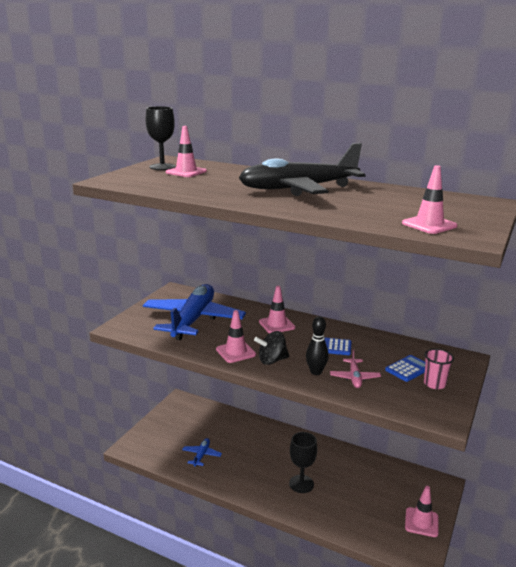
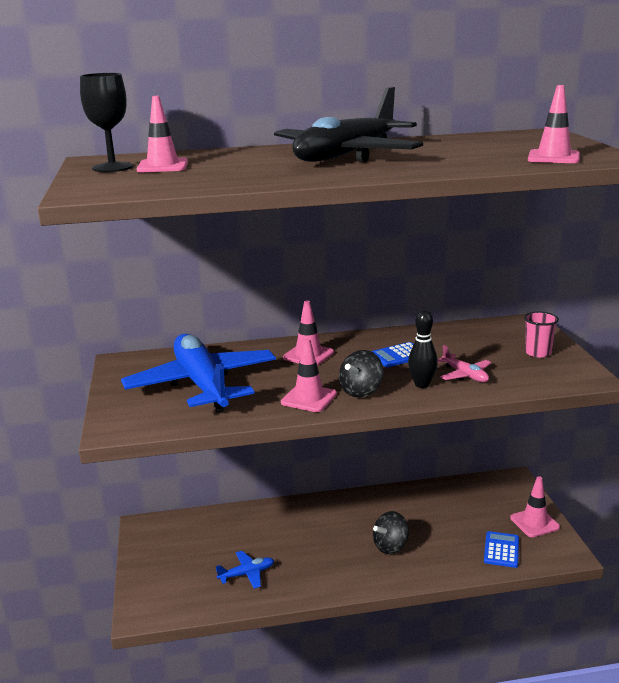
camera: 35 degrees left, 0 degrees up
blue plane [182,438,222,467] -> blue plane turned 90 degrees clockwise [216,551,274,589]
black goblet [289,432,317,493] -> black spinning top [373,511,409,554]
blue calculator [385,355,425,382] -> blue calculator moved to [484,531,519,568]

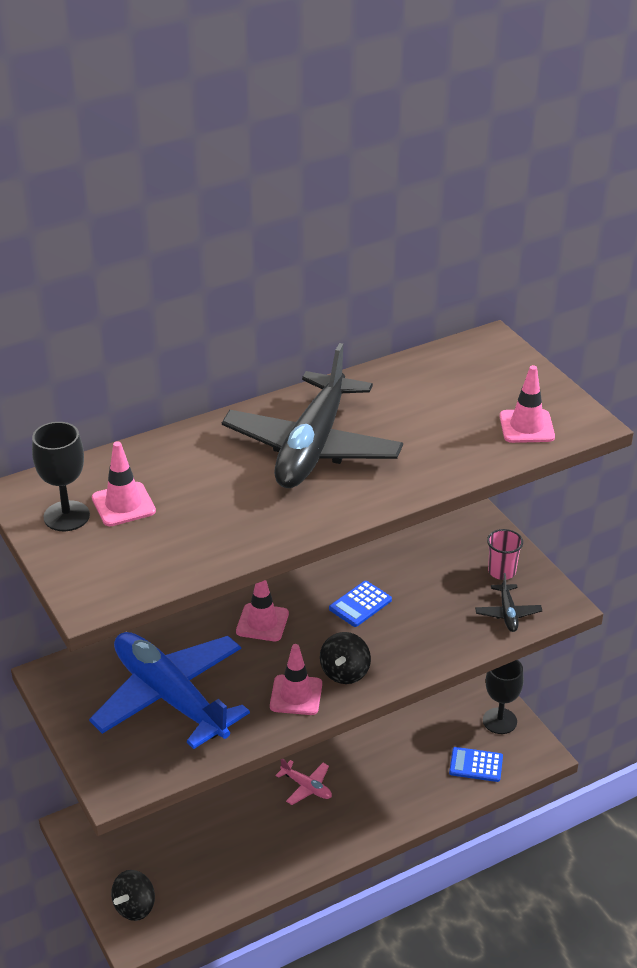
camera: 20 degrees left, 15 degrees up
blue plane [216,551,274,589] -> none
black spinning top [373,511,409,554] -> black spinning top moved to [111,870,155,921]
black bowling pin [408,310,438,388] -> none
pink plane [438,345,492,382] -> pink plane moved to [275,759,332,805]
blue calculator [484,531,519,568] -> blue calculator turned 75 degrees counterclockwise [449,747,503,782]
pink traffic cone [510,476,560,537] -> black goblet [483,660,524,734]
none -> black plane [475,573,542,632]

